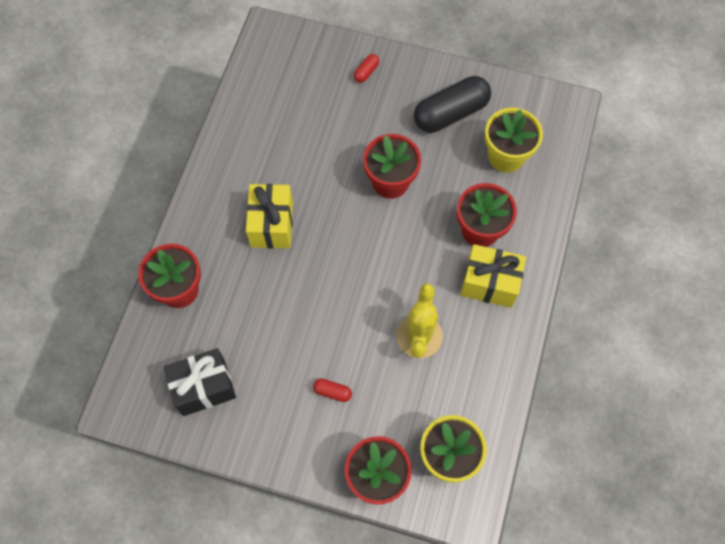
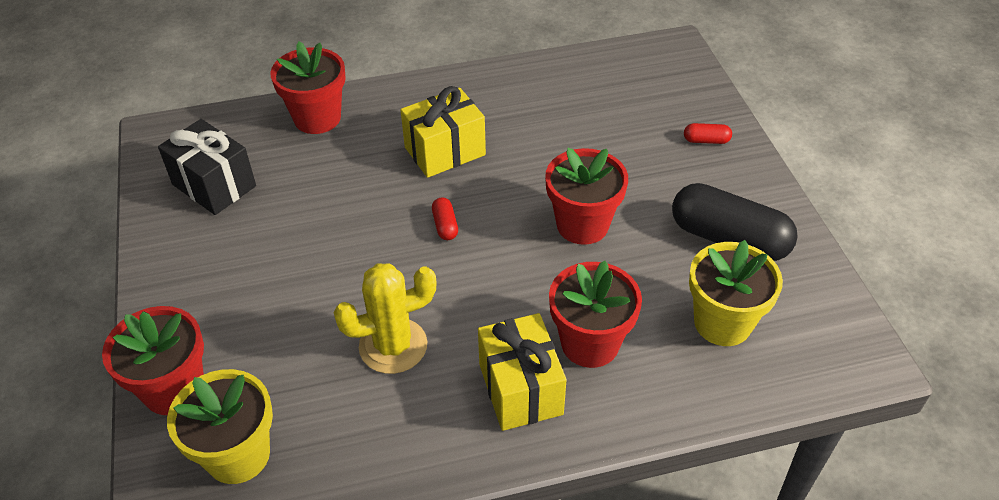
camera: 60 degrees right, 20 degrees down
red capsule [313,378,352,402] -> red capsule moved to [432,198,458,240]

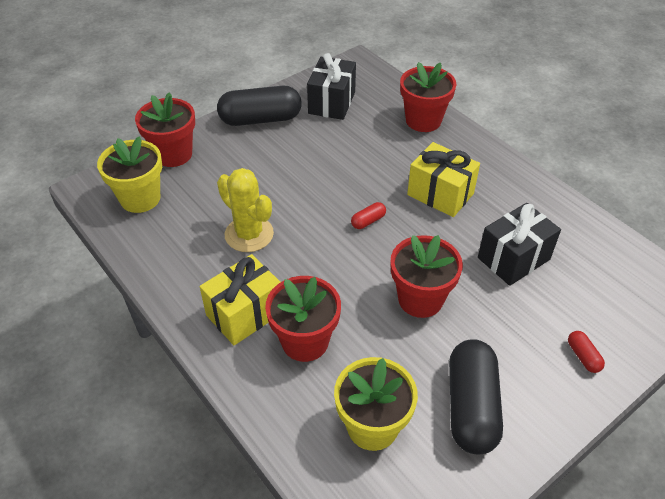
camera: 65 degrees right, 0 degrees up
none -> black capsule [217,86,302,126]
none -> black gift [478,203,561,286]

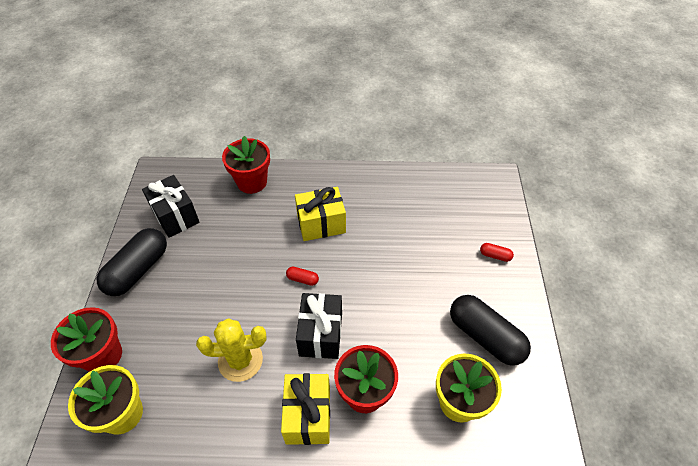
camera: 50 degrees left, 5 degrees up
red capsule [351,202,386,229] -> red capsule turned 75 degrees counterclockwise [286,266,319,286]
red flower pot [391,235,463,318] -> none
black gift [478,203,561,286] -> black gift moved to [296,293,342,359]

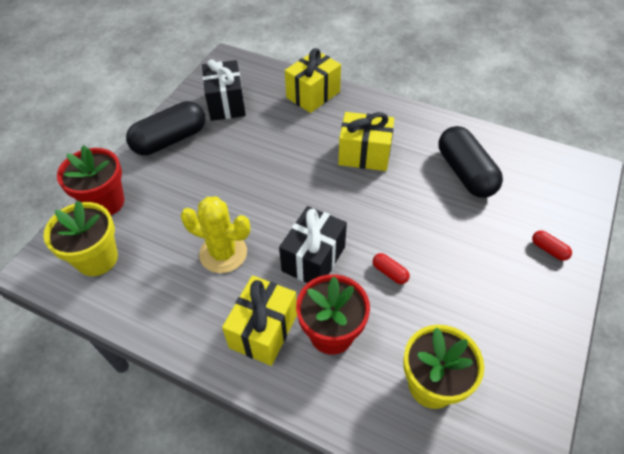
camera: 25 degrees right, 0 degrees up
red flower pot [222,136,270,194] -> yellow gift [285,48,341,113]
red capsule [286,266,319,286] -> red capsule moved to [373,253,410,284]
black capsule [450,295,531,366] -> black capsule moved to [439,126,503,198]

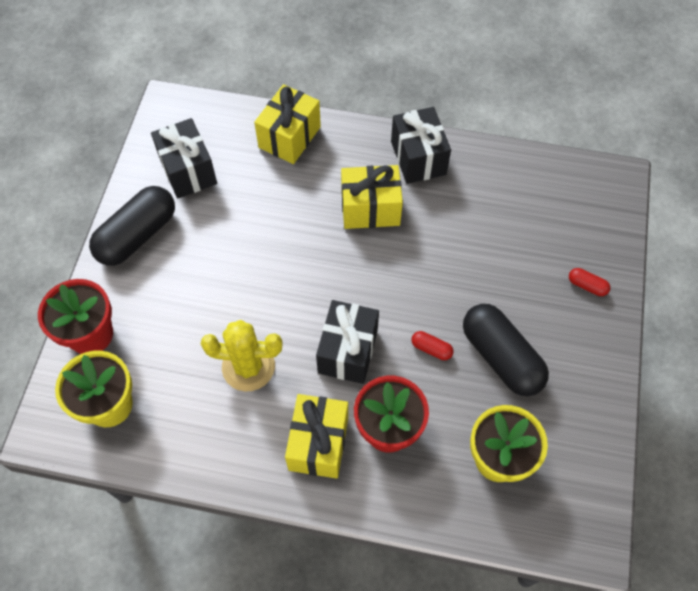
camera: 15 degrees left, 10 degrees up
black capsule [439,126,503,198] -> black capsule moved to [463,304,549,396]
none -> black gift [391,107,451,184]

